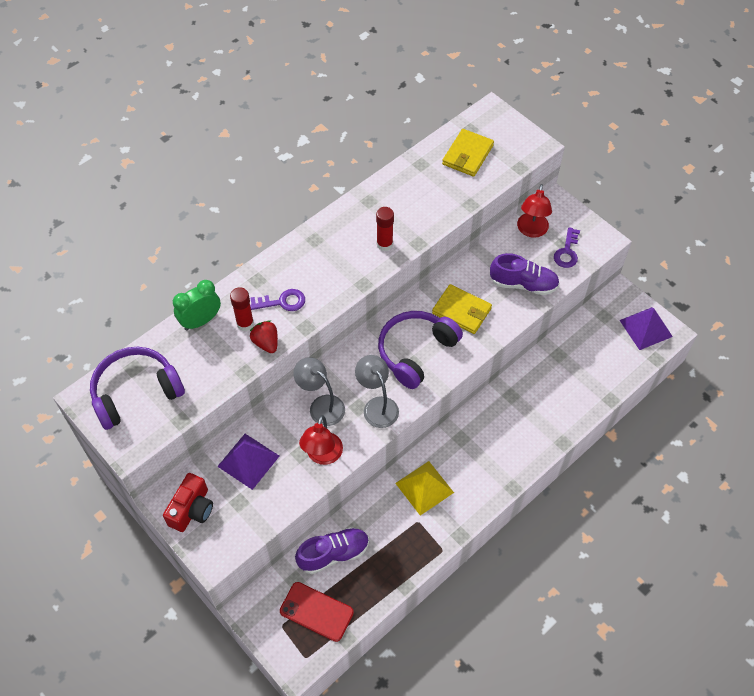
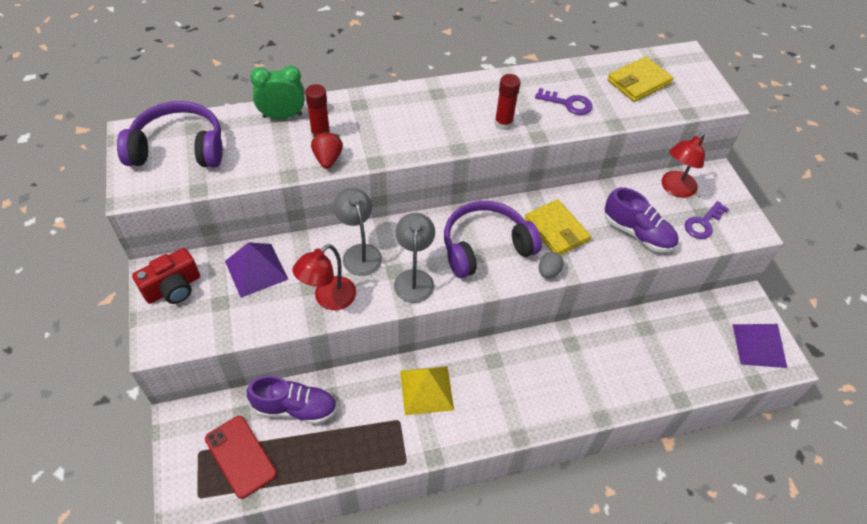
camera: 25 degrees right, 5 degrees down
purple key [250,289,305,311] -> purple key moved to [535,88,593,115]
none -> grey egg [539,252,564,278]

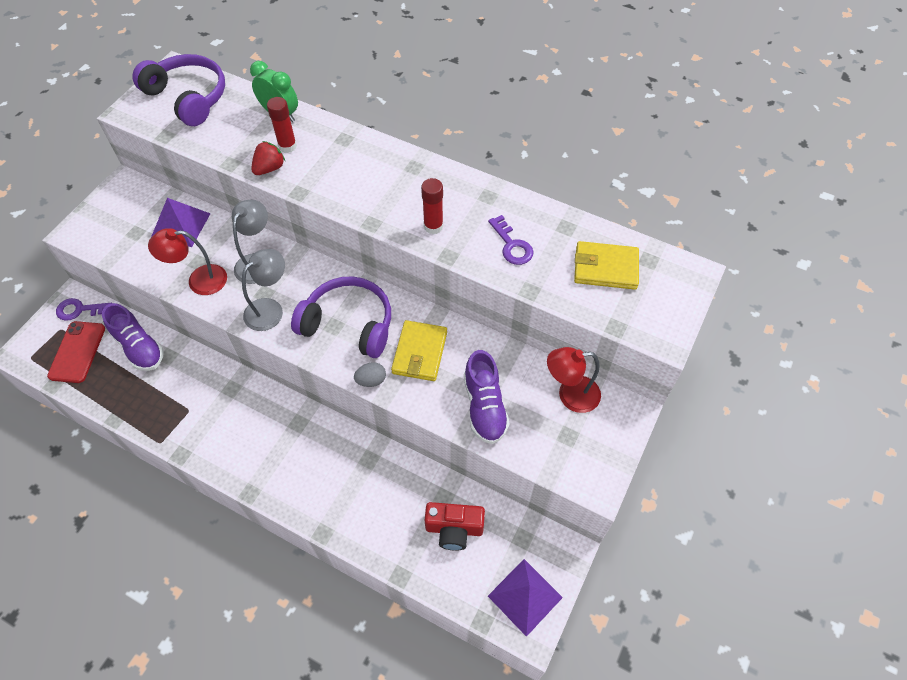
camera: 45 degrees right, 5 degrees up
red camera [132,248,200,304] -> red camera moved to [425,502,485,551]
yellow pyramid [400,366,454,415] -> none
purple key [685,201,729,239] -> purple key moved to [56,298,111,321]

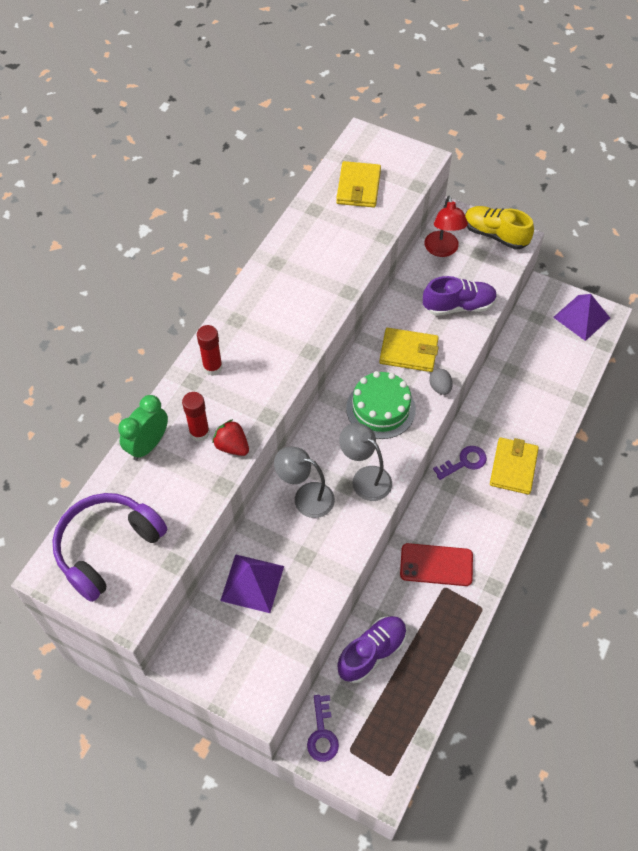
camera: 90 degrees left, 0 degrees up
red phone [47,321,105,383] -> red phone moved to [400,543,473,586]
red lamp [148,228,227,295] -> none
purple headphones [291,276,391,358] -> green cake [346,371,416,439]
red glue stick [421,178,443,234] -> red glue stick moved to [197,325,223,376]
red camera [425,502,485,551] -> none
purple key [488,215,534,265] -> purple key moved to [433,446,487,480]
none -> yellow shoe [465,206,534,250]
none -> yellow wallet [490,437,539,494]

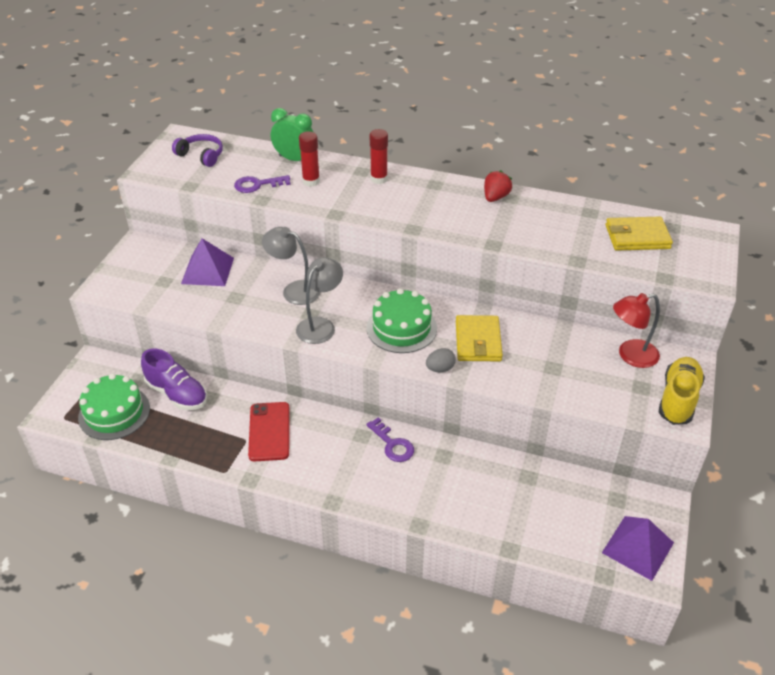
camera: 80 degrees right, 15 degrees down
purple headphones [52,493,167,602] -> purple headphones [172,134,223,167], size x0.58
red strawberry [212,419,249,456] -> red strawberry moved to [484,170,512,202]
grey lamp [274,447,335,518] -> grey lamp turned 75 degrees counterclockwise [262,227,320,305]
purple key [307,695,339,762] -> purple key moved to [234,175,291,193]
purple shoe [423,276,497,316] -> none
yellow wallet [490,437,539,494] -> none
none -> green cake [78,373,150,440]

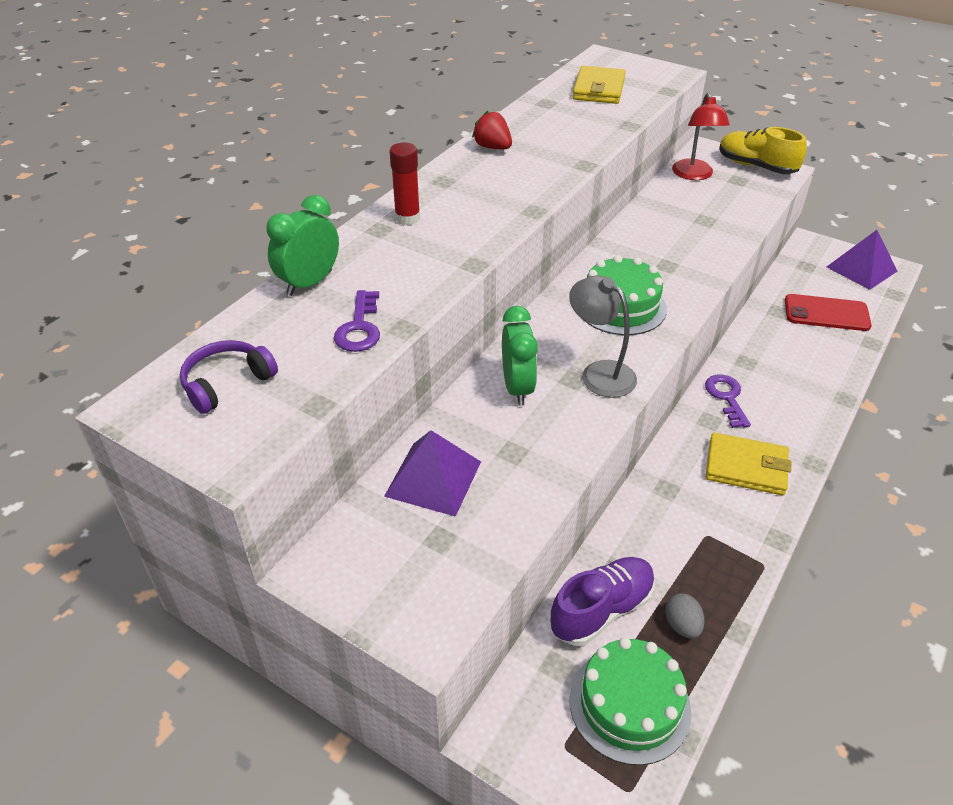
camera: 75 degrees left, 0 degrees up
red phone [248,402,290,461] -> red phone moved to [785,294,872,331]
grey lamp [262,227,320,305] -> green clock [502,306,538,406]
red glue stick [299,131,320,187] -> none
purple key [366,417,414,462] -> purple key turned 75 degrees counterclockwise [705,374,751,428]
grey egg [426,348,456,372] -> grey egg moved to [665,593,705,639]
yellow wallet [456,315,503,361] -> yellow wallet moved to [706,432,791,495]

